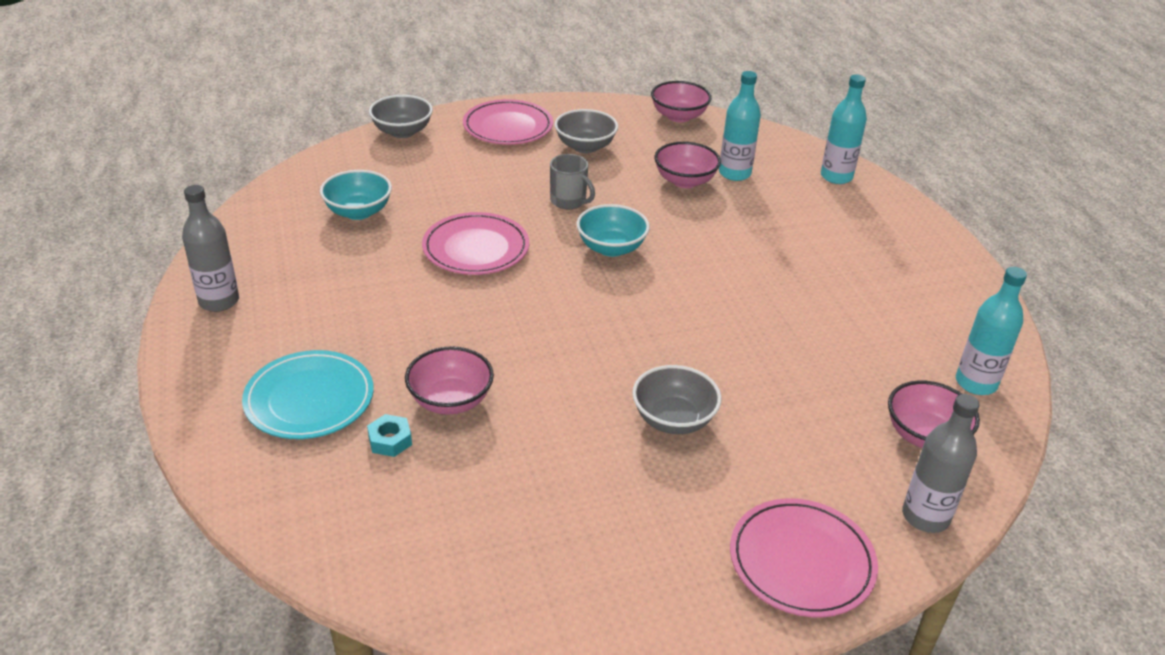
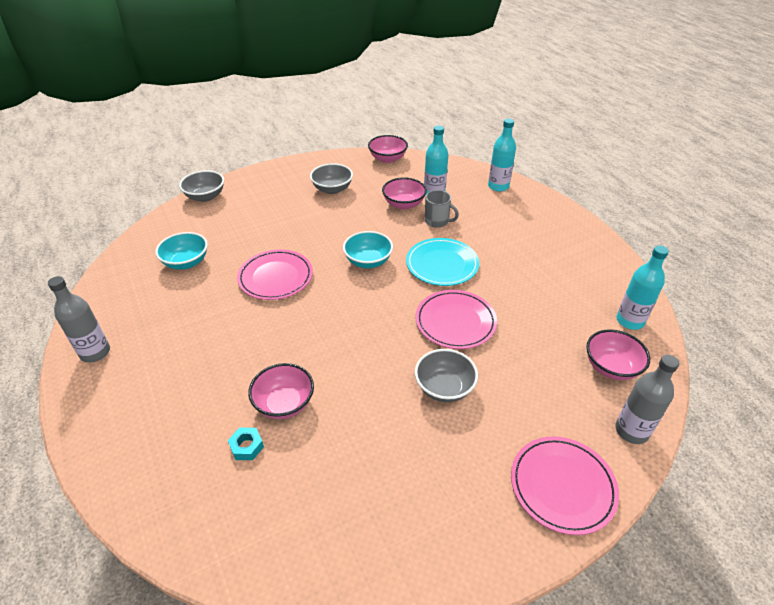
camera: 10 degrees left, 5 degrees up
turquoise plate [242,350,374,439] -> turquoise plate moved to [406,238,479,286]
pink plate [463,99,553,145] -> pink plate moved to [415,290,497,349]
grey mug [550,154,595,209] -> grey mug moved to [425,190,459,228]

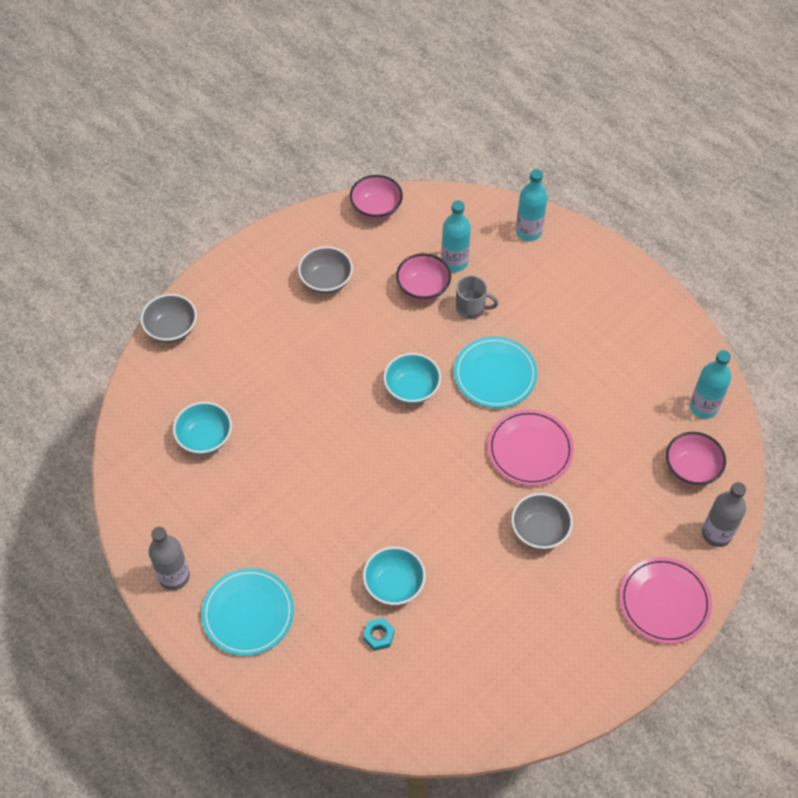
camera: 15 degrees left, 15 degrees up
pink plate [237,249,313,300] -> none
pink bowl [248,363,314,419] -> turquoise bowl [363,546,426,605]
none -> turquoise plate [201,568,294,656]

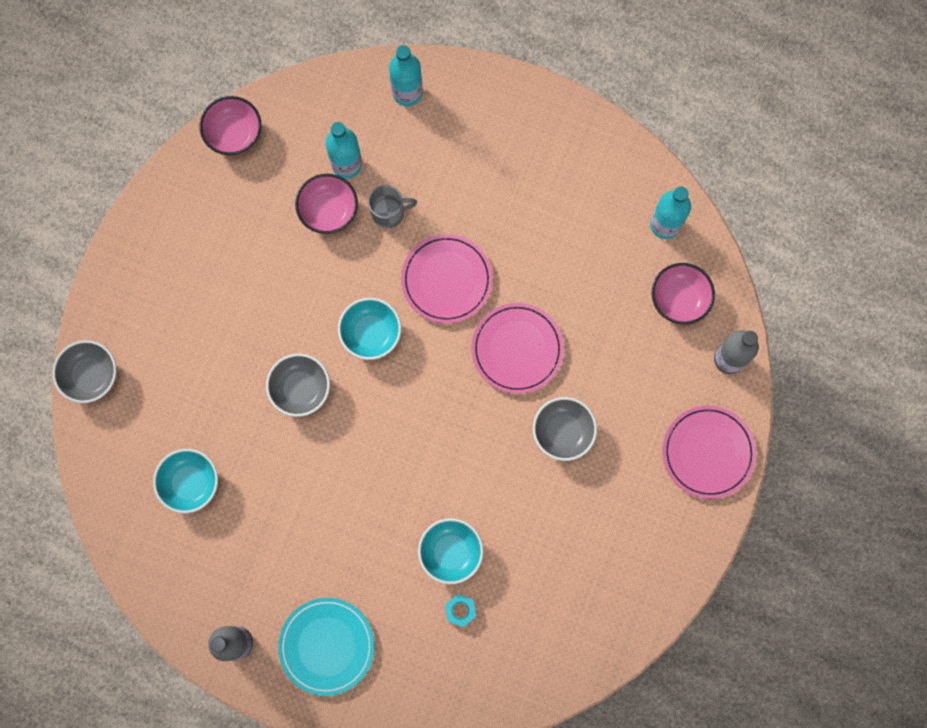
camera: 25 degrees left, 20 degrees up
grey bowl [298,246,353,294] -> grey bowl moved to [266,354,330,417]
turquoise plate [454,337,537,408] -> pink plate [401,234,493,323]

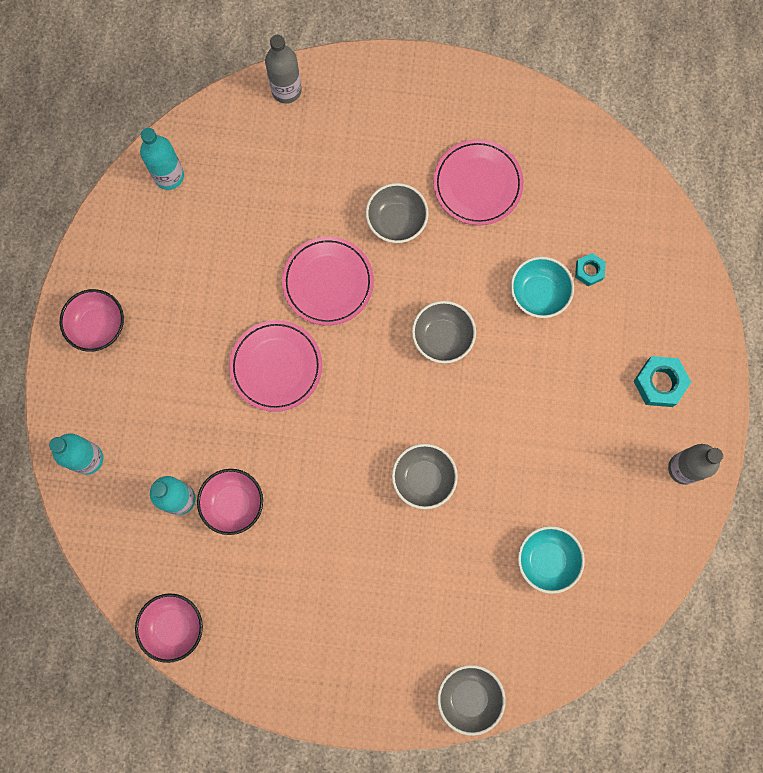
camera: 105 degrees left, 0 degrees up
turquoise plate [278,598,374,696] -> turquoise nut [633,356,691,407]
turquoise bowl [338,298,401,360] -> none
grey mug [368,185,417,228] -> none
pink bowl [652,263,715,325] -> pink bowl moved to [60,289,124,352]
pink plate [663,406,756,499] -> pink plate moved to [433,139,524,226]
none -> grey bowl [412,301,476,364]

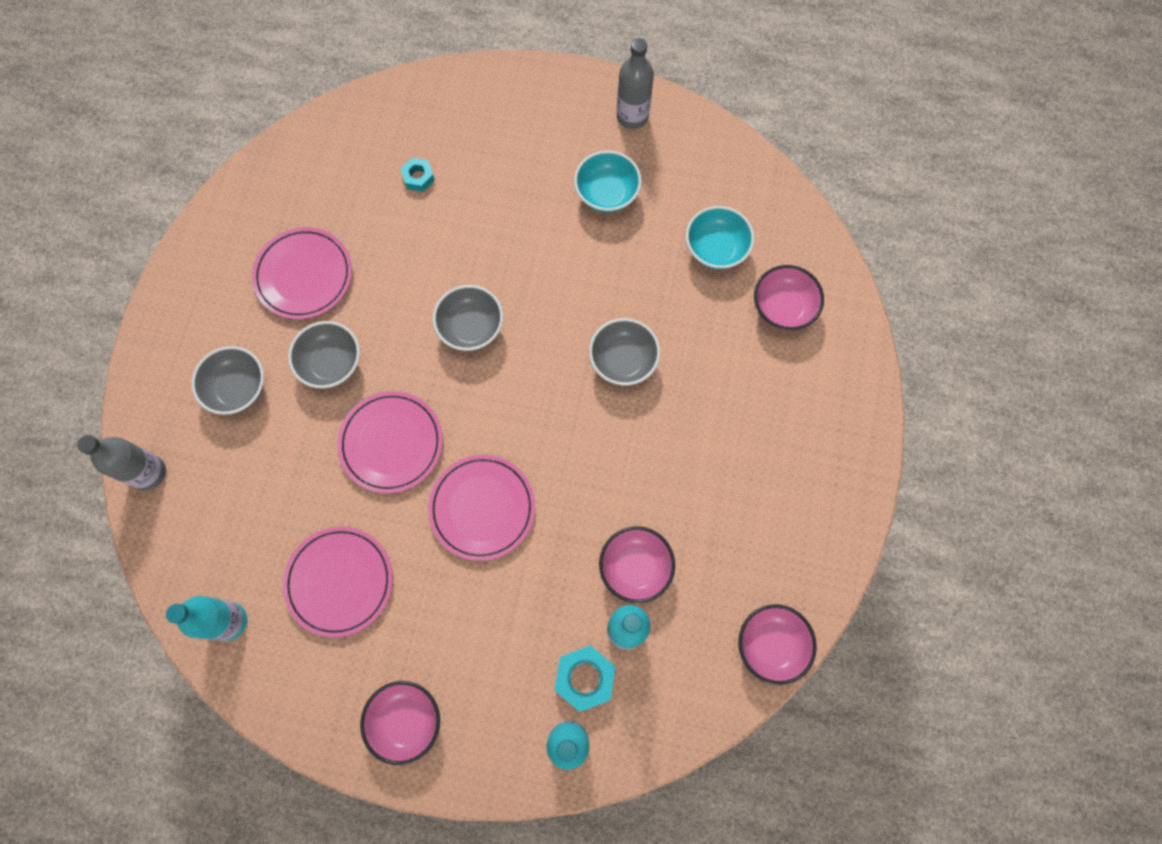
camera: 85 degrees left, 5 degrees down
grey bowl [437,665,506,736] -> grey bowl moved to [191,346,264,415]
turquoise bowl [510,256,574,318] -> turquoise bowl moved to [574,150,642,213]
turquoise nut [633,356,691,407] -> turquoise nut moved to [555,645,616,712]
none -> pink plate [283,527,393,637]
none -> pink bowl [754,265,824,330]

